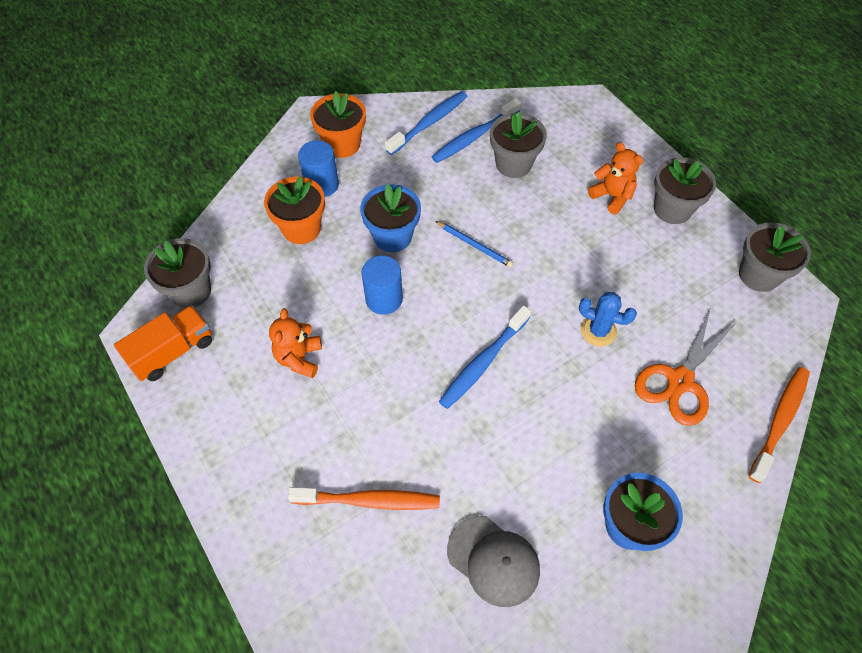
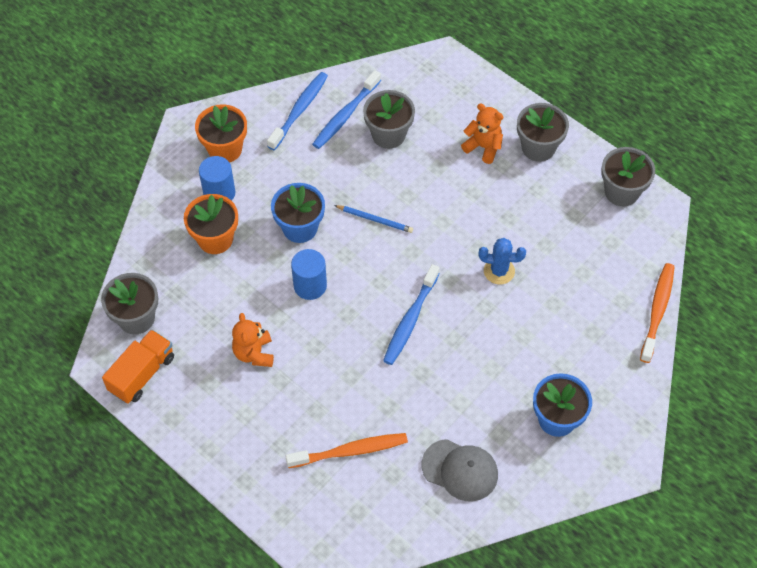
camera: 15 degrees left, 0 degrees up
orange scissors [635,310,737,426] -> none

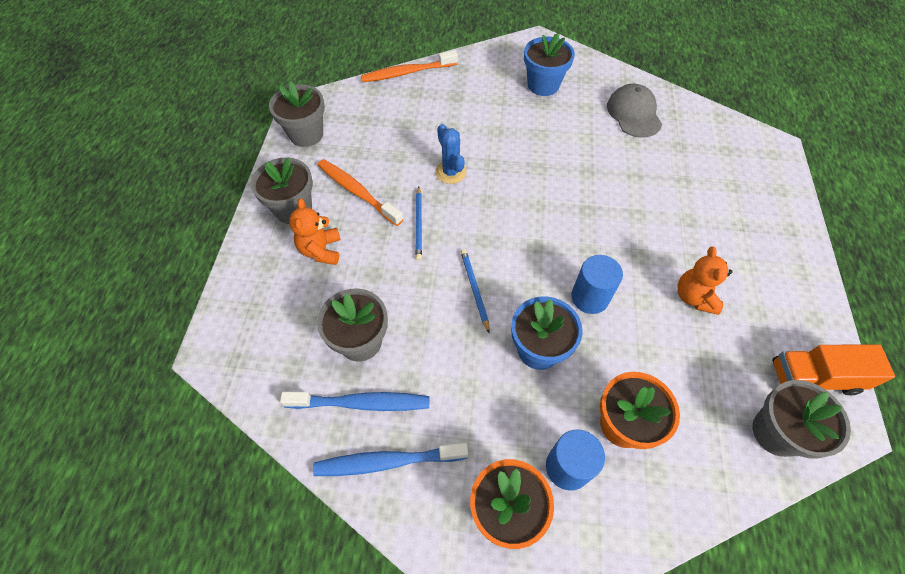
camera: 125 degrees left, 0 degrees up
orange teddy bear [232,313,274,367] -> orange teddy bear turned 135 degrees clockwise [677,247,732,315]
orange toothbrush [286,433,408,468] -> orange toothbrush moved to [318,159,403,226]
blue toothbrush [383,264,440,365] -> none
none -> blue pencil [415,186,422,260]

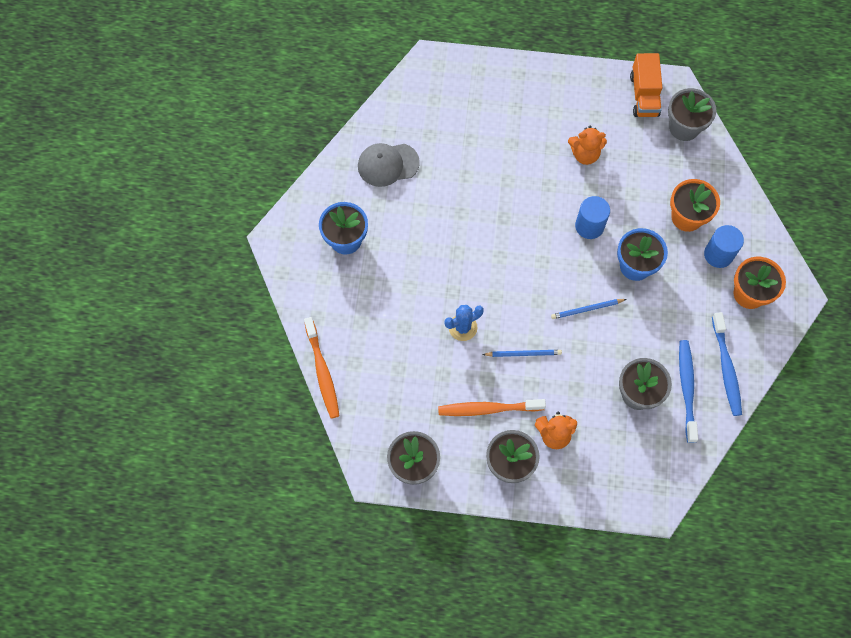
camera: 90 degrees left, 10 degrees up
orange toothbrush [318,159,403,226] -> orange toothbrush turned 45 degrees clockwise [438,399,546,416]

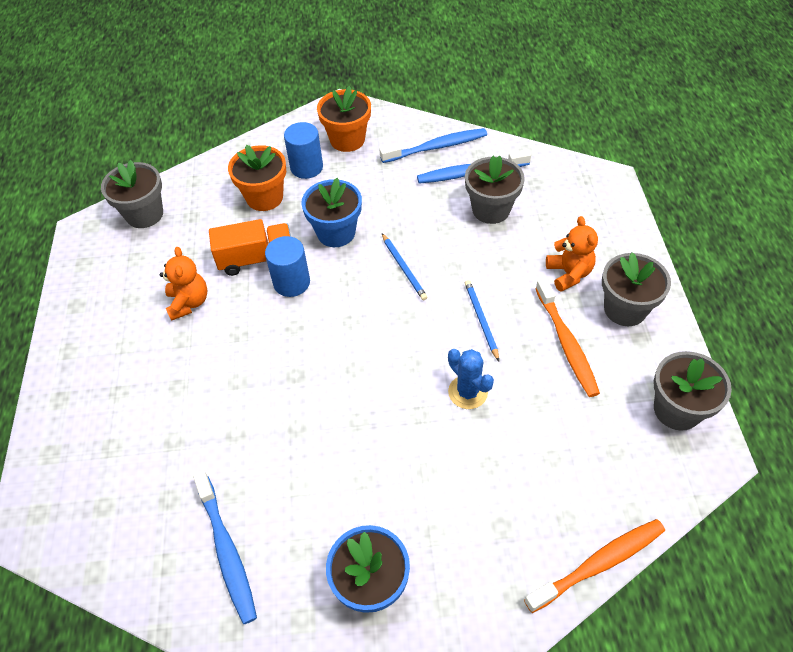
camera: 100 degrees left, 15 degrees down
grey cap [358,143,420,187] -> blue toothbrush [193,470,257,624]
orange truck [630,53,662,117] -> orange truck moved to [209,219,291,276]

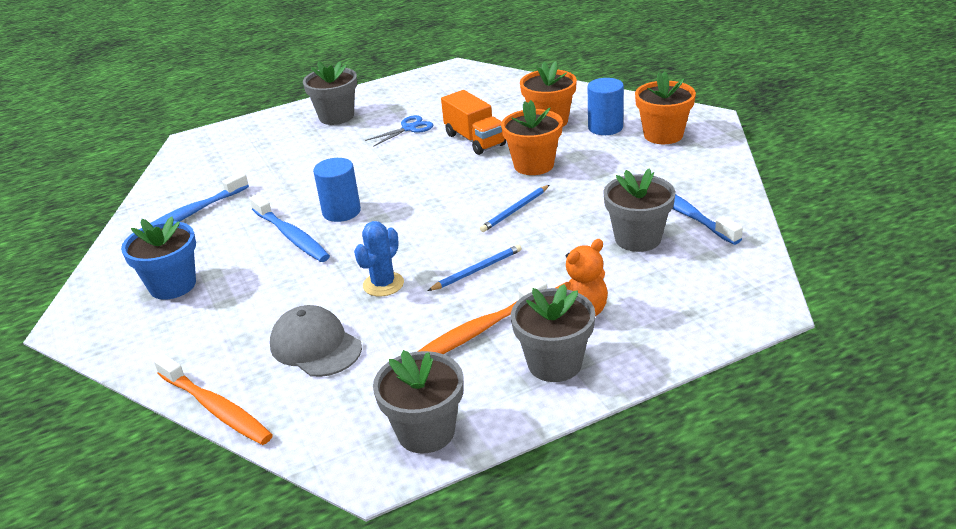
camera: 70 degrees right, 20 degrees down
grey flower pot [101,160,163,228] -> grey flower pot moved to [303,61,357,125]
orange teddy bear [159,247,207,321] -> blue scissors [365,115,433,147]
blue cylinder [265,236,310,297] -> blue cylinder moved to [313,158,361,222]
blue flower pot [301,178,362,247] -> orange flower pot [501,100,563,175]
blue toothbrush [380,128,487,163] -> blue toothbrush moved to [250,194,330,262]
none -> grey cap [270,305,362,377]

